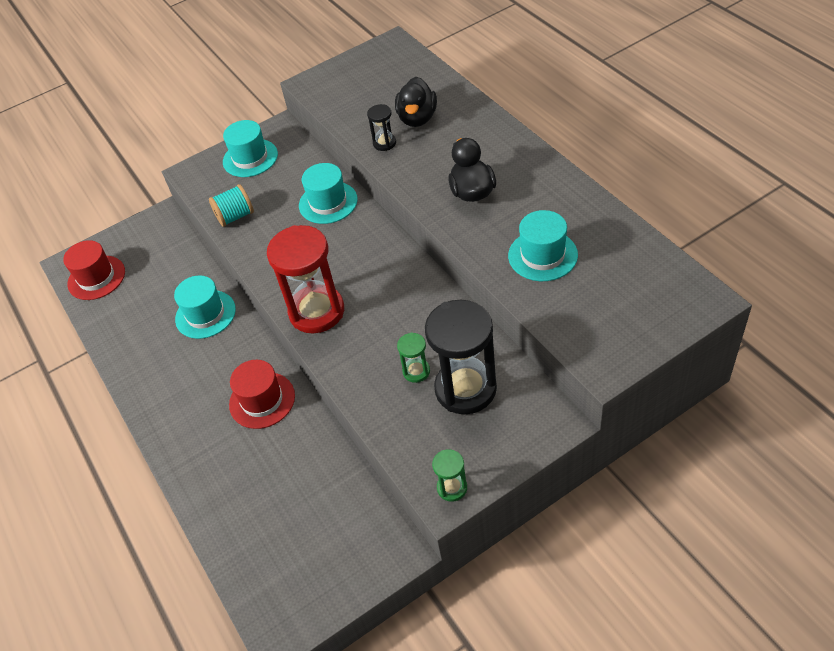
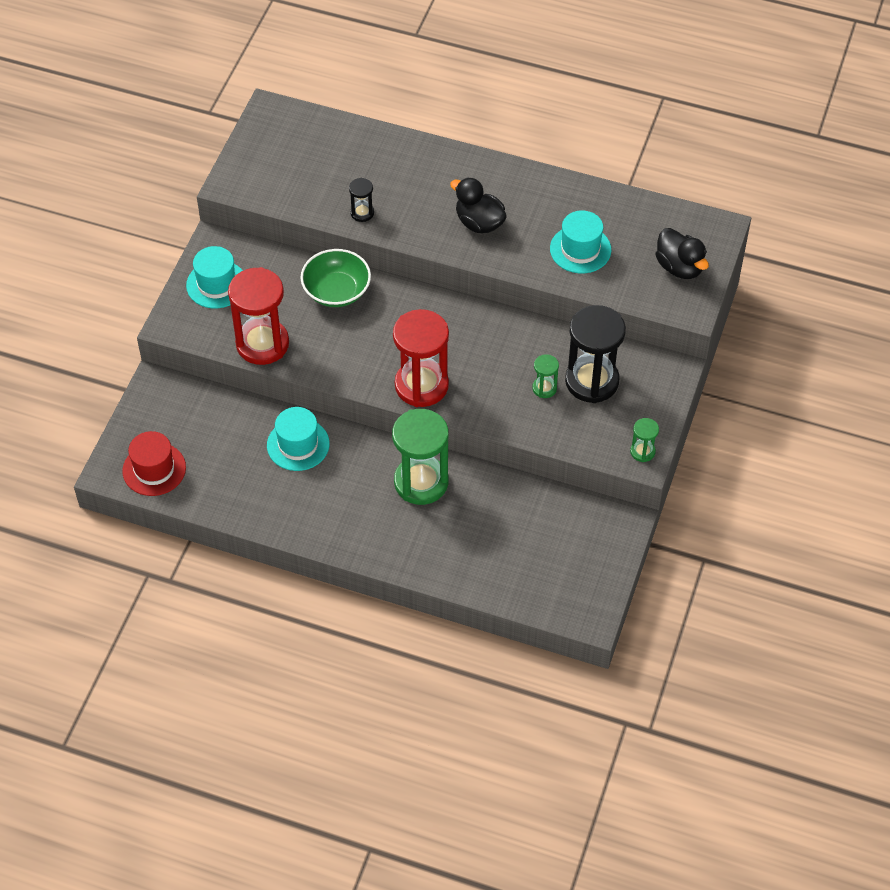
camera: 45 degrees left, 5 degrees up
turquoise spool [209,184,254,227] -> red hourglass [228,267,289,365]
red hat [229,360,295,429] -> green hourglass [392,409,449,505]
turquoise hat [299,163,358,224] -> green bowl [301,249,371,307]
black duck [395,77,437,127] -> black duck moved to [655,228,709,279]

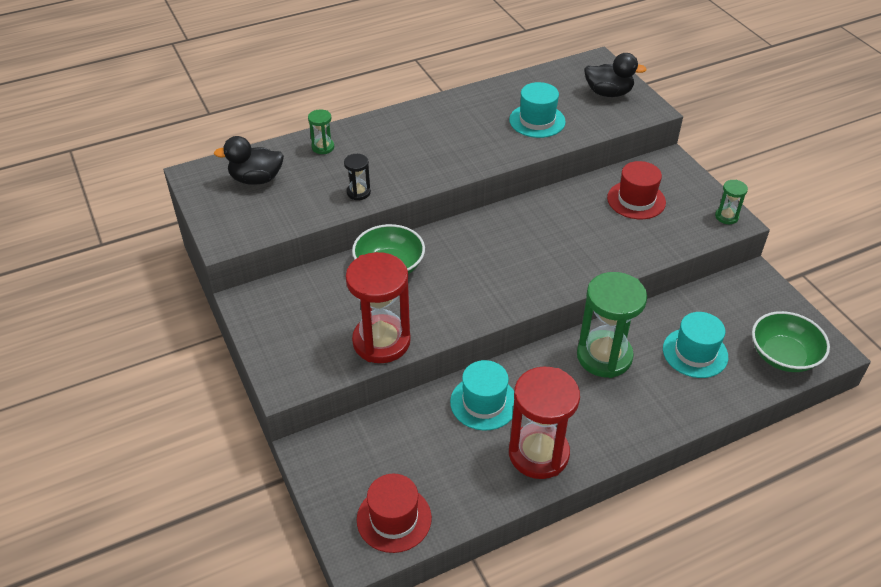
camera: 45 degrees left, 10 degrees down
turquoise hat [186,246,243,308] -> turquoise hat moved to [663,312,728,378]
red hourglass [393,309,449,407] -> red hourglass moved to [509,366,580,479]
black duck [450,177,507,234] -> black duck moved to [214,136,284,185]
green hourglass [532,354,559,398] -> green hourglass moved to [308,109,334,154]
black hourglass [565,305,626,403] -> red hat [607,161,666,219]
none -> green bowl [752,311,830,372]

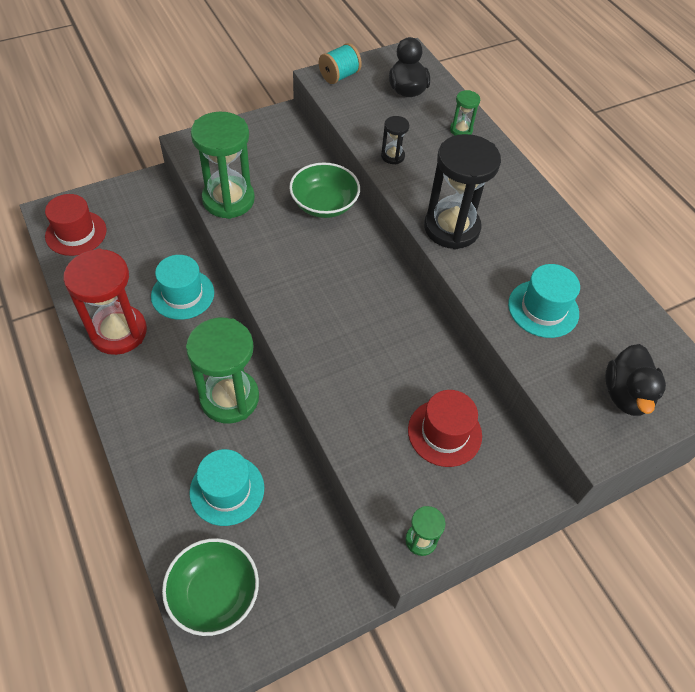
camera: 85 degrees right, 10 degrees up
red hourglass [346,252,411,363] -> green hourglass [191,112,255,219]
none -> turquoise spool [319,43,362,84]
none -> black hourglass [424,134,501,250]

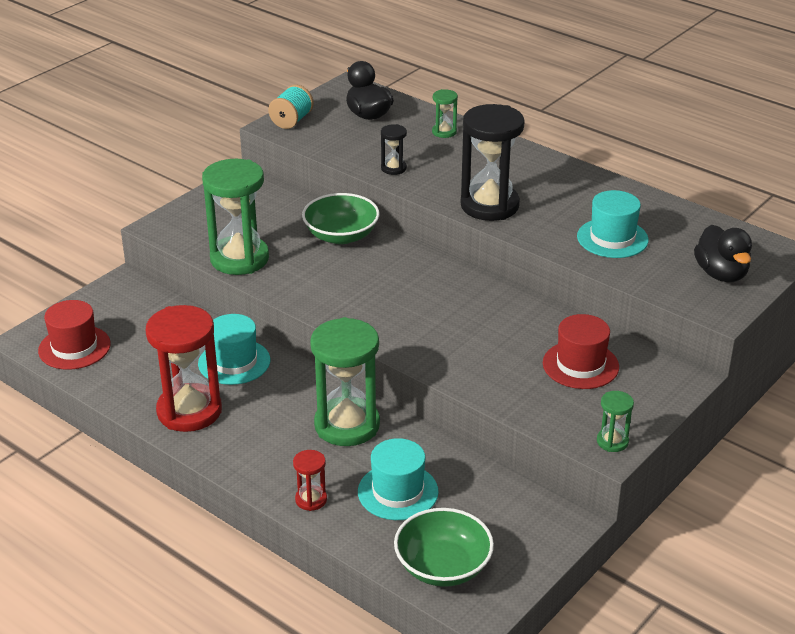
camera: 20 degrees left, 20 degrees down
none -> red hourglass [293,450,327,511]

